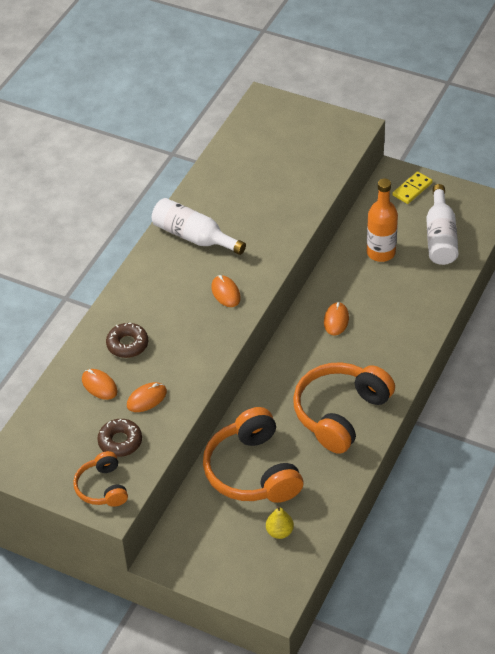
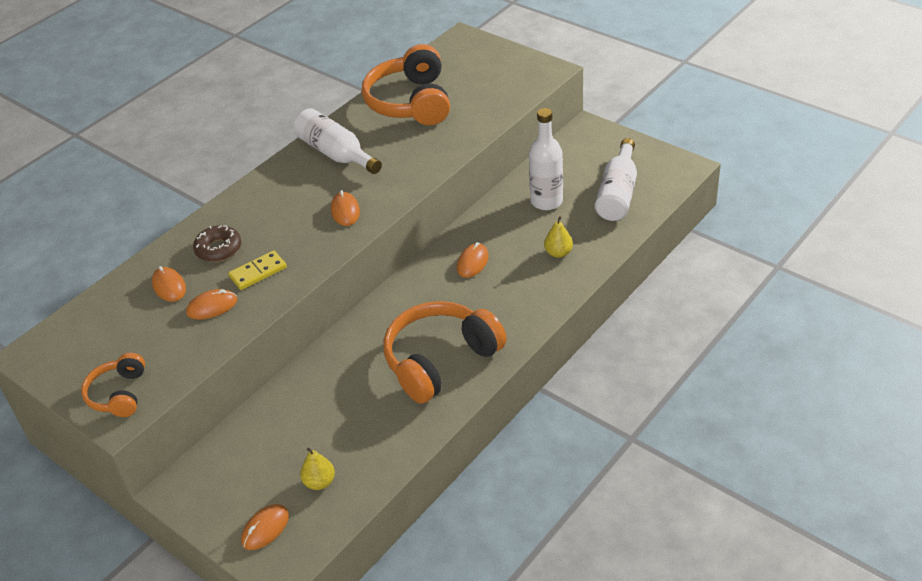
camera: 15 degrees right, 5 degrees down
brown donut [97,419,142,457] -> none
orange headphones [203,407,303,503] -> orange headphones moved to [362,44,450,125]
orange bottle [367,178,398,262] -> white bottle [529,108,563,210]
yellow domino [393,171,433,204] -> yellow domino moved to [228,251,287,290]
none -> orange mouse [241,504,289,550]
none -> yellow pear [544,216,573,258]

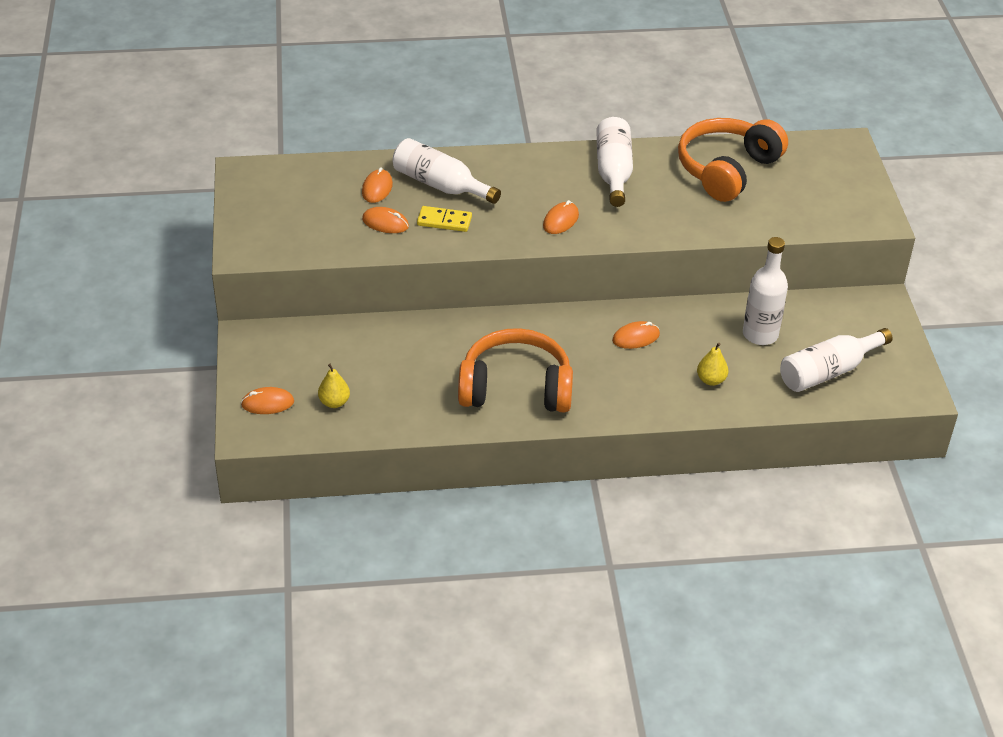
camera: 40 degrees right, 0 degrees up
orange headphones [81,353,145,417] -> none
brown donut [193,225,241,262] -> white bottle [393,138,501,204]

